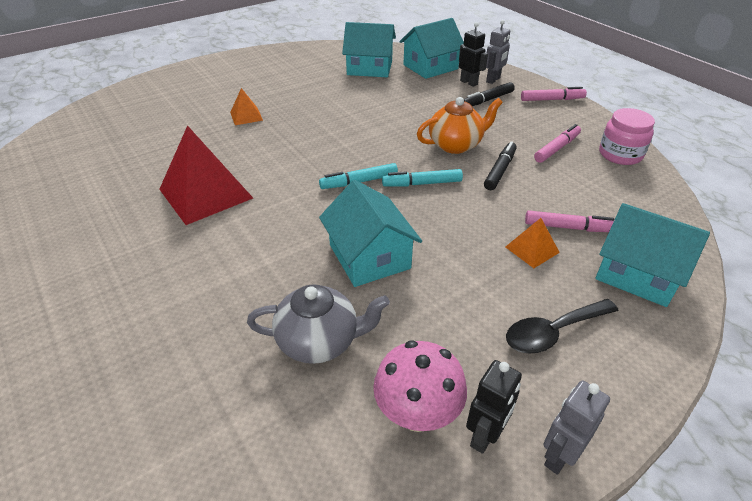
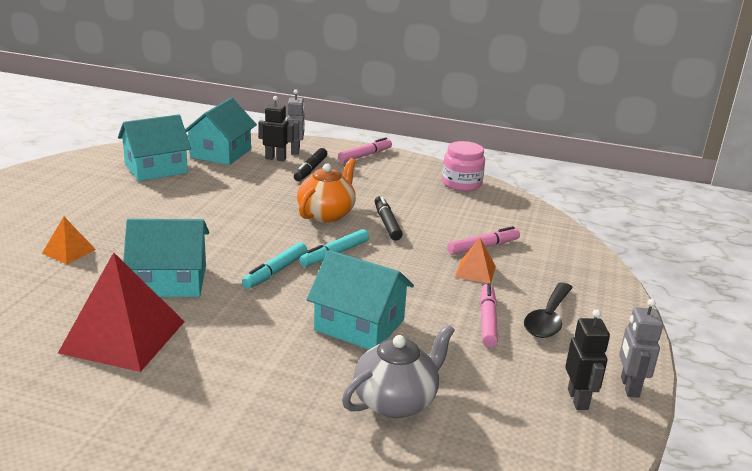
camera: 40 degrees left, 15 degrees down
pink mushroom [373,341,467,432] -> none
pink marker [534,124,581,163] -> pink marker moved to [480,283,498,347]
turquoise house [595,203,710,307] -> turquoise house moved to [123,219,209,297]

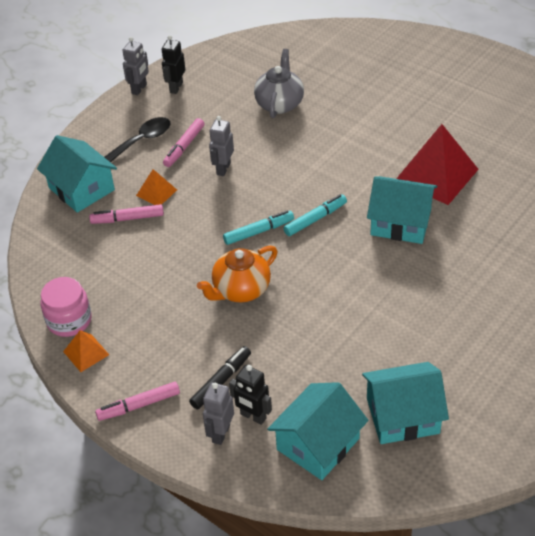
camera: 155 degrees left, 20 degrees up
orange pyramid [42,217,96,264] -> orange pyramid moved to [63,330,109,372]
turquoise house [306,250,414,350] -> turquoise house moved to [37,135,117,213]
grey teapot [342,324,455,418] -> grey teapot turned 120 degrees clockwise [254,49,304,118]
black marker [375,195,403,240] -> none
none -> grey robot [209,116,234,176]

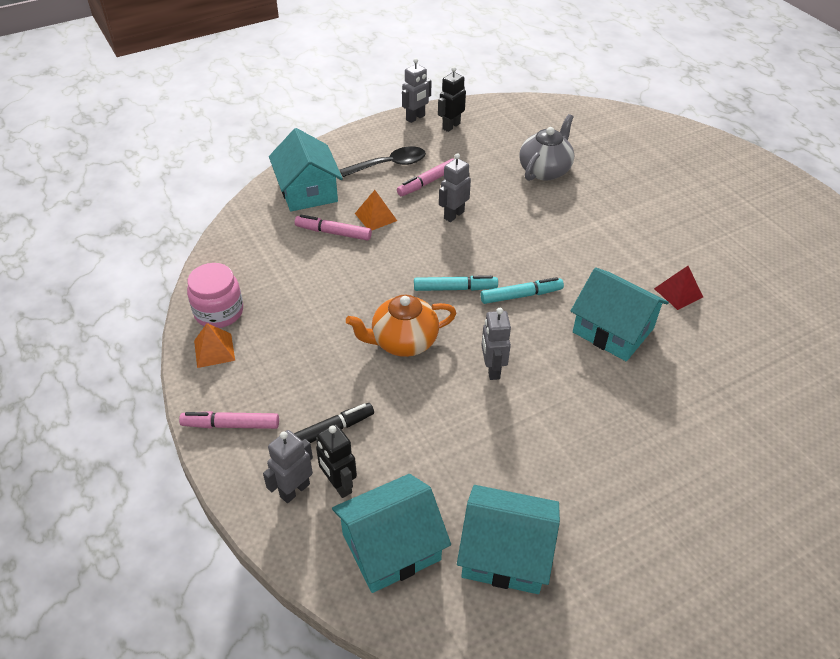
camera: 20 degrees right, 0 degrees up
red pyramid [396,124,479,205] -> red pyramid [654,266,703,310], size x0.48
none -> grey robot [481,308,511,380]

